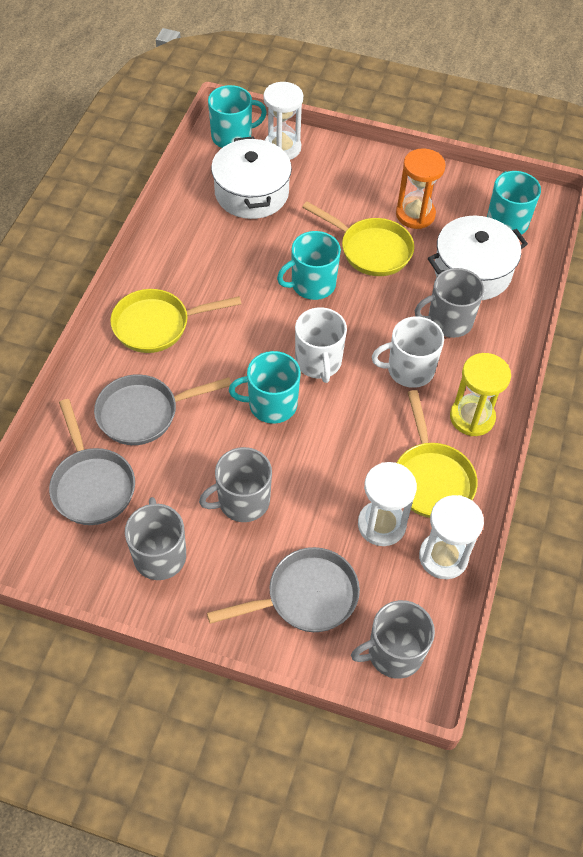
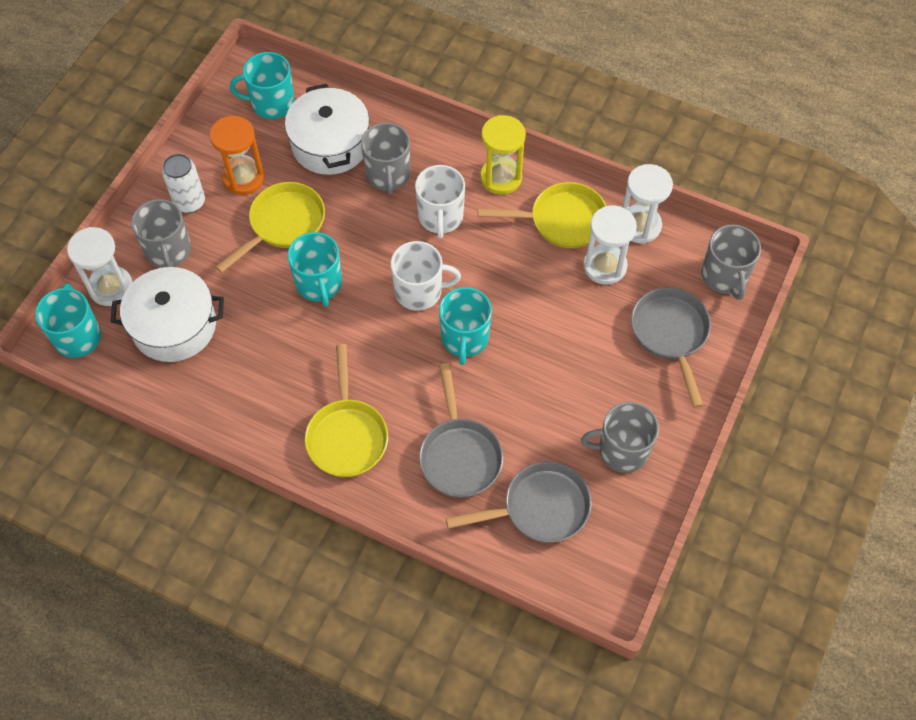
camera: 80 degrees left, 5 degrees up
grey mug [199,447,272,522] -> grey mug moved to [131,199,191,268]
none -> white can [162,154,205,213]

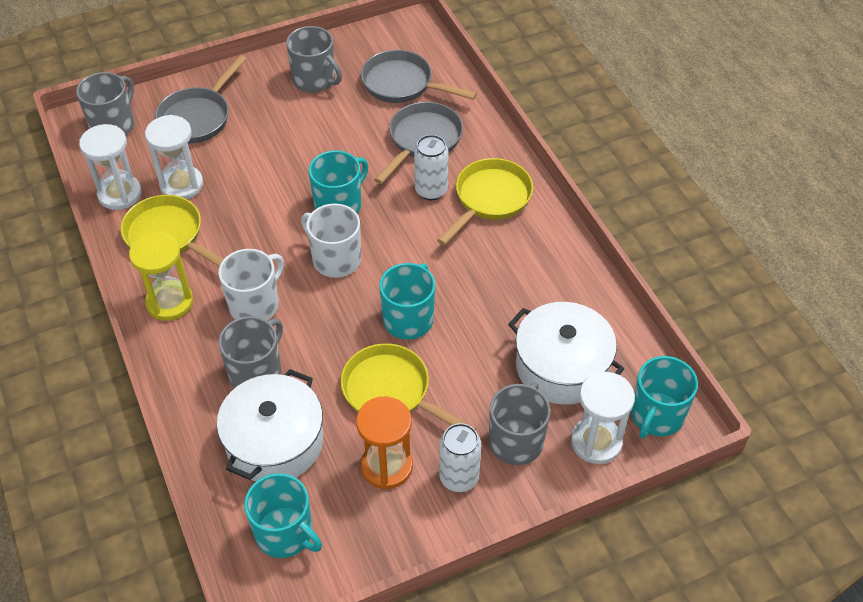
camera: 140 degrees left, 10 degrees down
yellow pan [215,182,325,273] -> yellow pan turned 45 degrees clockwise [341,343,476,430]
none -> white can [414,135,448,200]

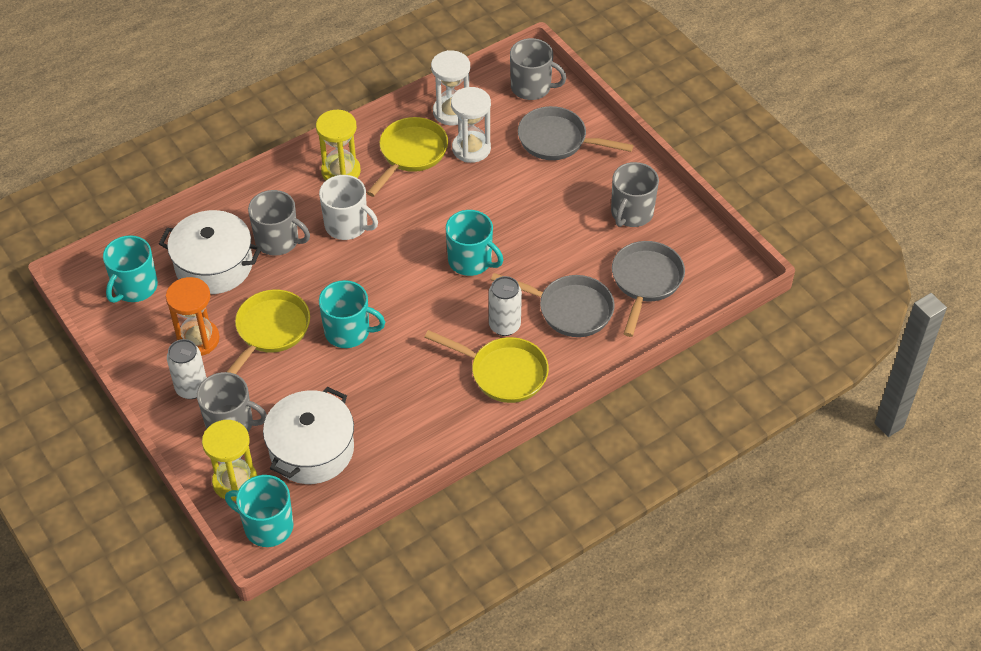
camera: 80 degrees right, 0 degrees up
white mug [301,203,361,278] -> none
white hourglass [571,372,635,464] -> yellow hourglass [202,420,257,501]

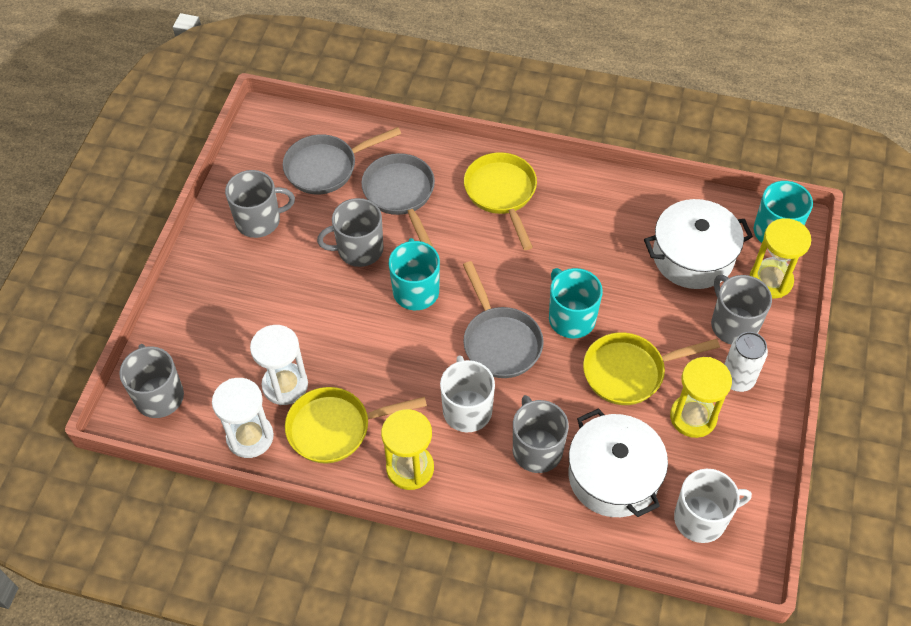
camera: 130 degrees left, 5 degrees up
turquoise mug [103,235,158,303] -> white mug [674,469,752,543]
orange hourglass [166,277,220,356] -> yellow hourglass [670,357,732,438]
white can [489,276,522,336] -> none
grey pan [518,106,633,160] -> grey pan moved to [463,261,543,378]
none -> grey mug [317,198,384,267]

